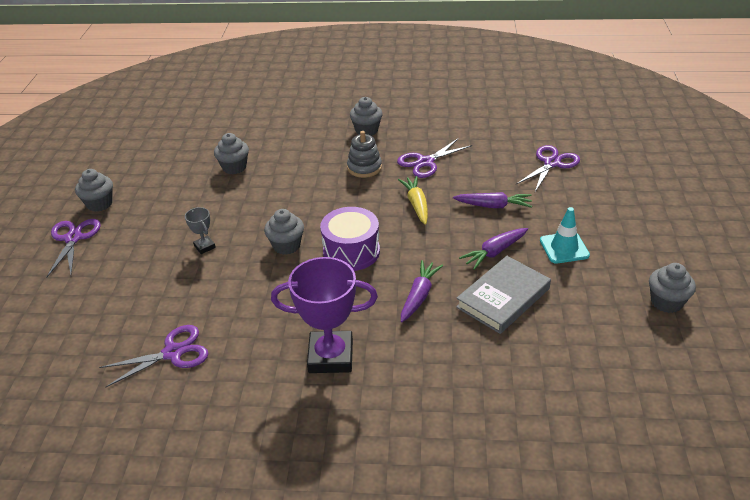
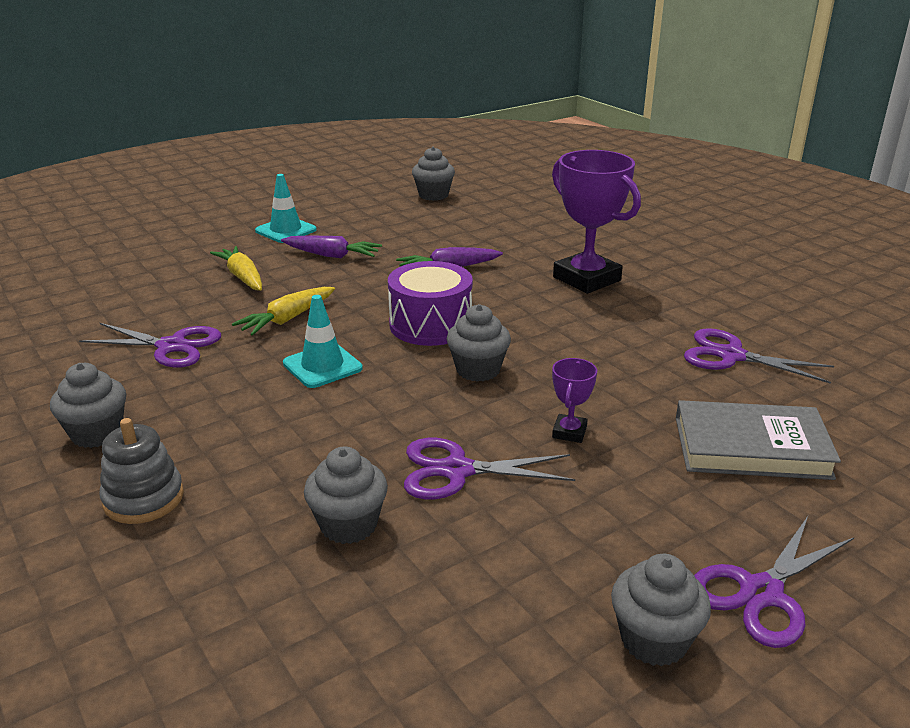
camera: 130 degrees left, 10 degrees down
grey trophy [185,207,216,254] -> purple trophy [552,358,597,443]
grey stacking toy [347,131,382,178] -> grey stacking toy moved to [100,418,184,524]
purple carrot [453,192,532,208] -> yellow carrot [210,246,262,291]
grey book [456,256,551,334] -> grey book moved to [676,400,841,480]
purple scissors [516,145,580,192] -> purple scissors moved to [404,438,575,499]
grey cupcake [649,263,696,313] -> grey cupcake moved to [412,147,455,201]
none -> turquoise traffic cone [283,295,363,388]

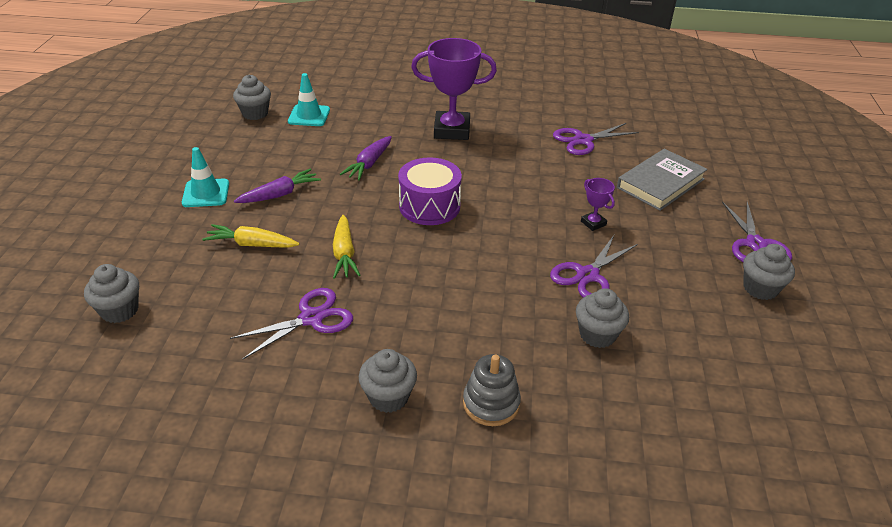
camera: 50 degrees left, 10 degrees up
turquoise traffic cone [283,295,363,388] -> turquoise traffic cone moved to [288,73,330,126]
grey cupcake [447,304,511,382] -> grey cupcake moved to [84,264,139,323]

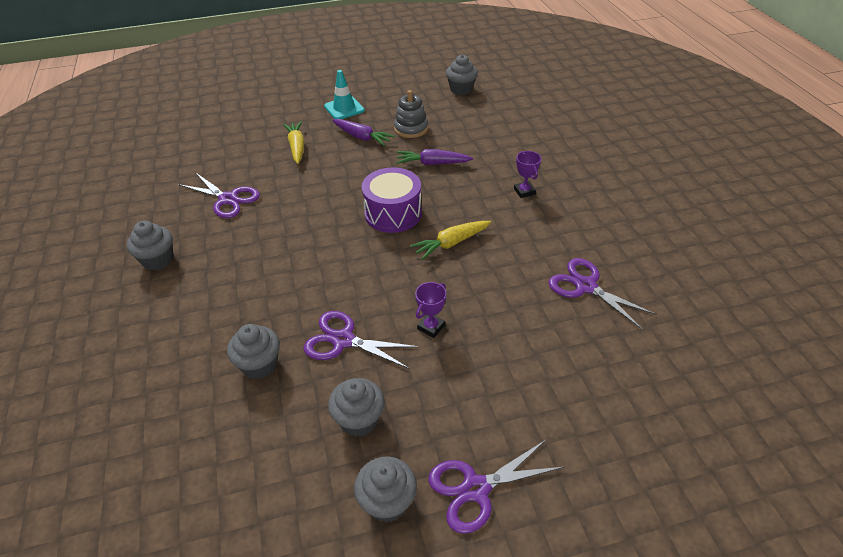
camera: 70 degrees right, 5 degrees up
grey cupcake [84,264,139,323] -> grey cupcake moved to [328,378,385,437]
turquoise traffic cone [288,73,330,126] -> none
yellow carrot [333,215,360,279] -> yellow carrot moved to [410,221,491,260]
purple trophy [411,38,497,140] -> purple trophy [514,151,541,198], size x0.46
grey stacking toy [463,354,521,426] -> grey stacking toy moved to [394,90,428,138]
grey book [617,149,707,211] -> none

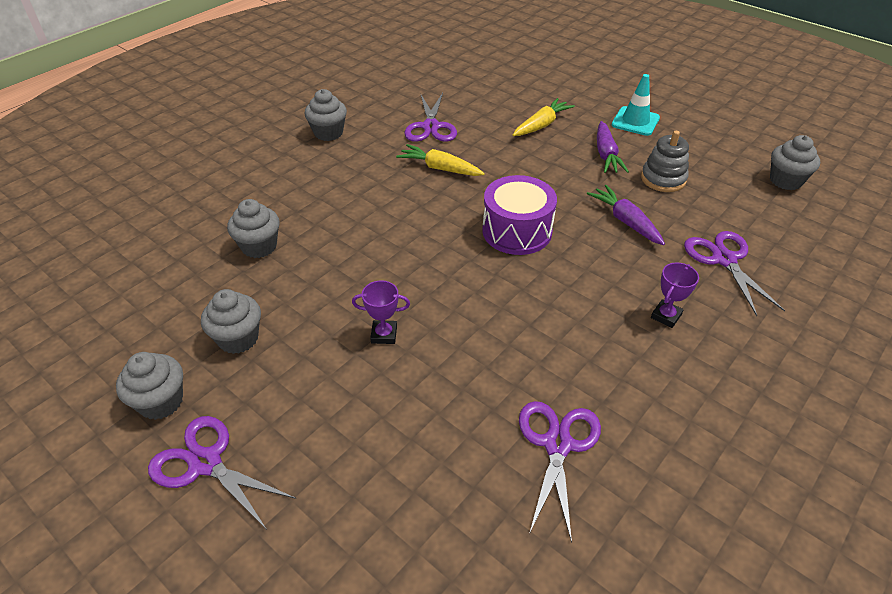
camera: 55 degrees right, 0 degrees up
purple scissors [303,311,419,369] -> purple scissors moved to [684,231,785,316]
yellow carrot [410,221,491,260] -> yellow carrot moved to [396,144,485,176]

